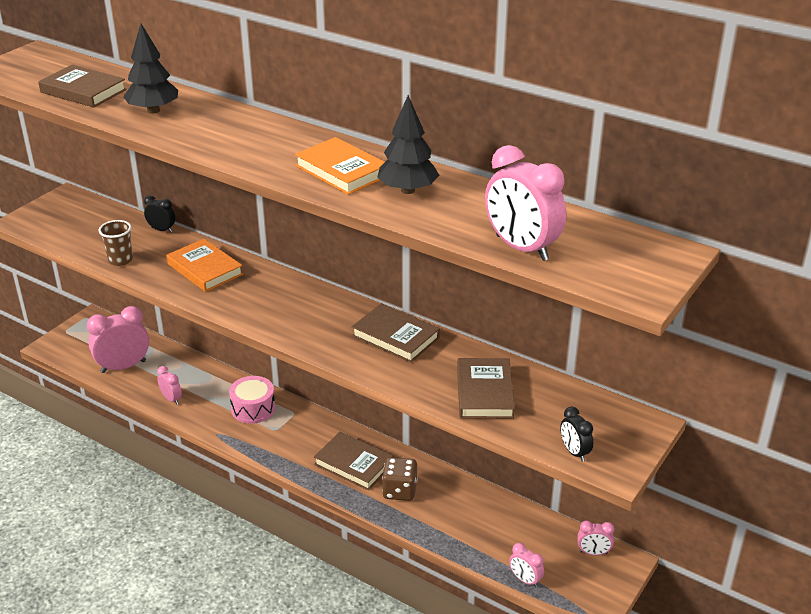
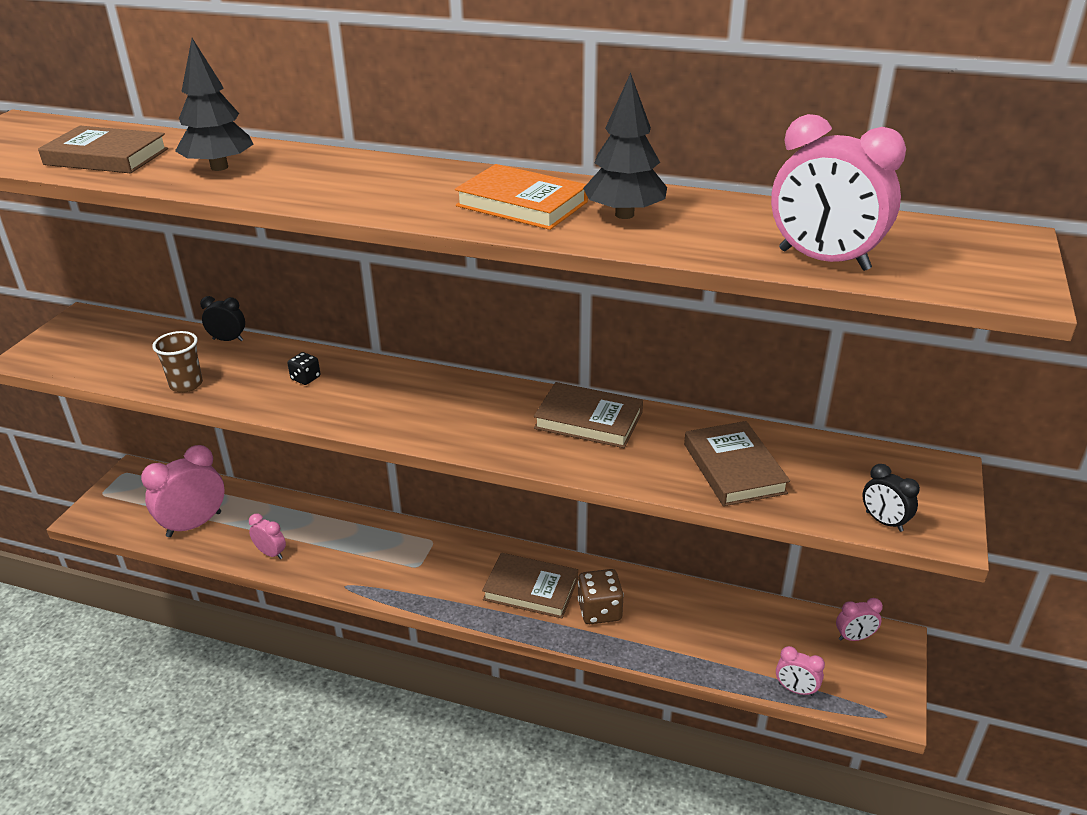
camera: 15 degrees left, 0 degrees up
orange book [167,239,243,292] -> black dice [287,352,321,385]
pink drum [229,376,275,424] -> none

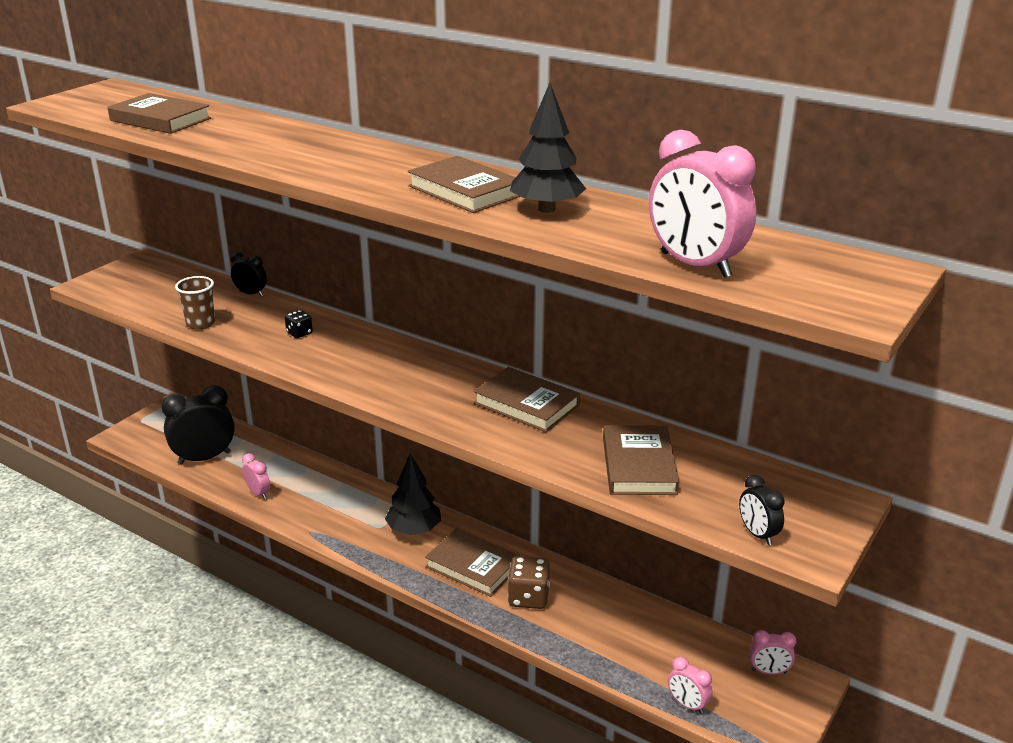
camera: 15 degrees right, 5 degrees down
pink clock [141,445,225,537] -> black clock [162,385,235,465]
black tree [175,38,253,171] -> black tree moved to [385,453,441,535]
orange book [455,164,588,230] -> brown book [408,156,521,213]

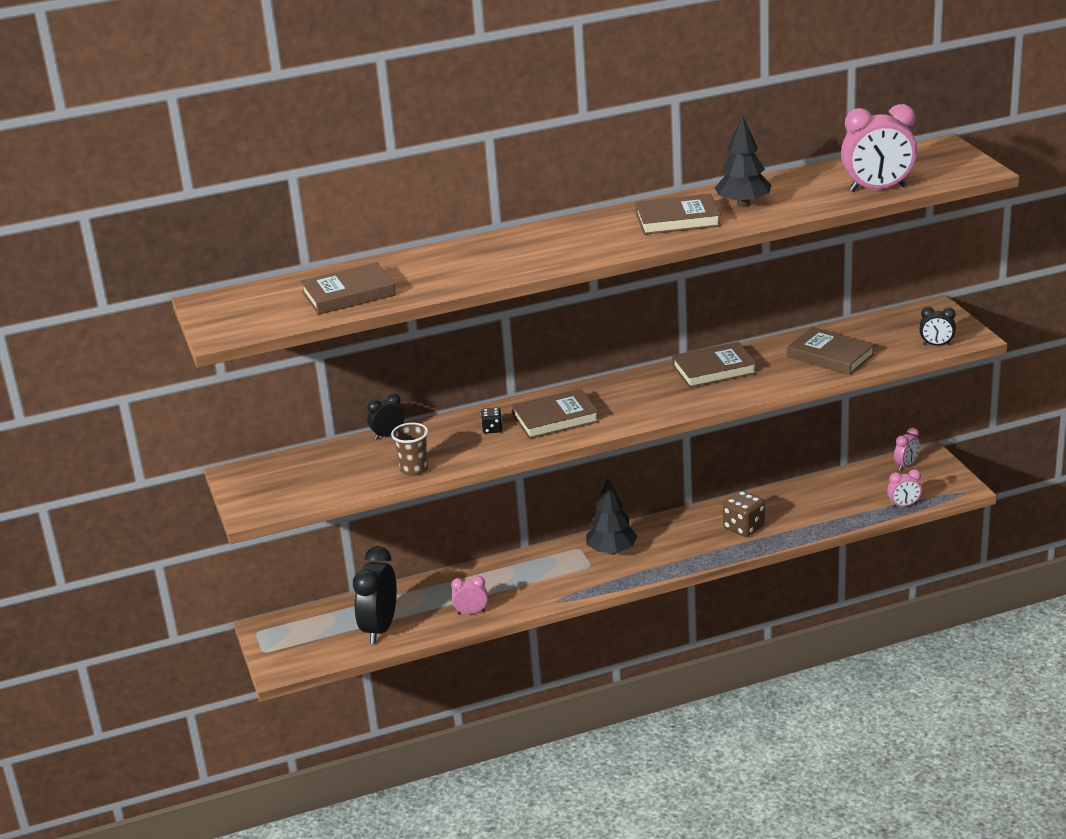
camera: 50 degrees left, 0 degrees up
brown book [425,529,519,597] -> brown book moved to [512,389,600,439]

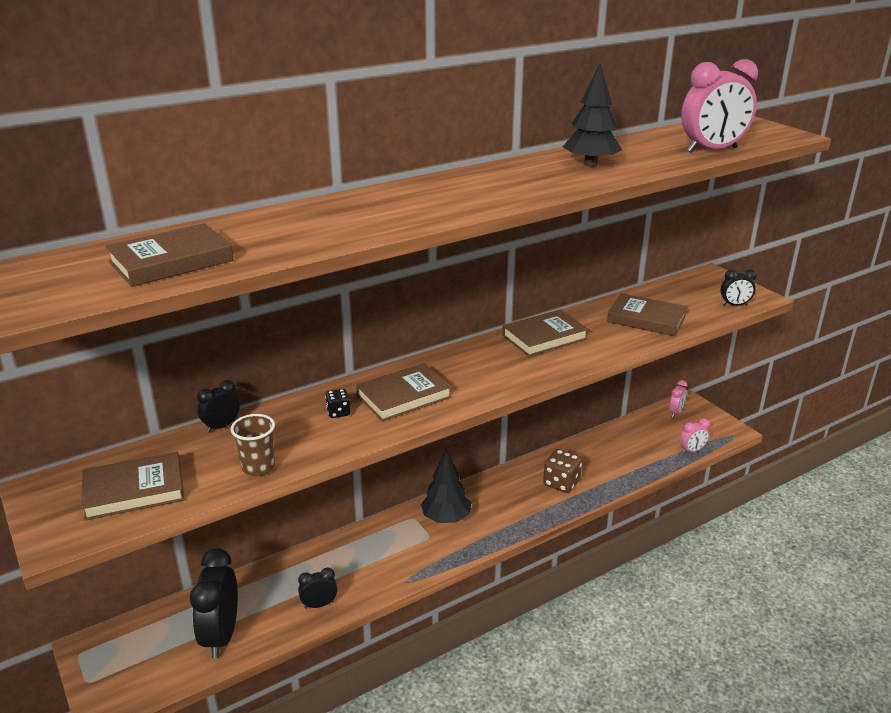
camera: 15 degrees left, 0 degrees up
pink clock [451,576,488,615] -> black clock [298,567,337,609]
brown book [635,194,721,235] -> brown book moved to [81,452,184,521]

